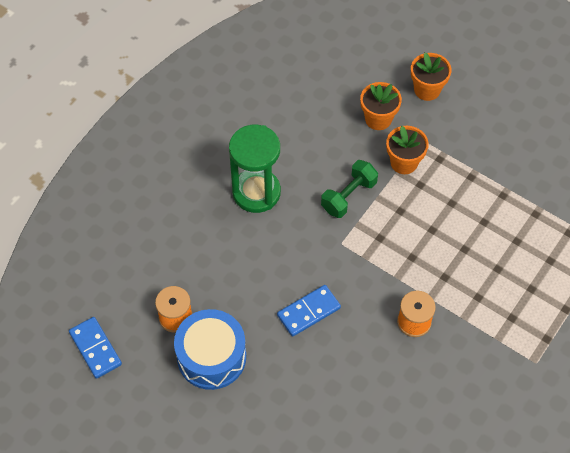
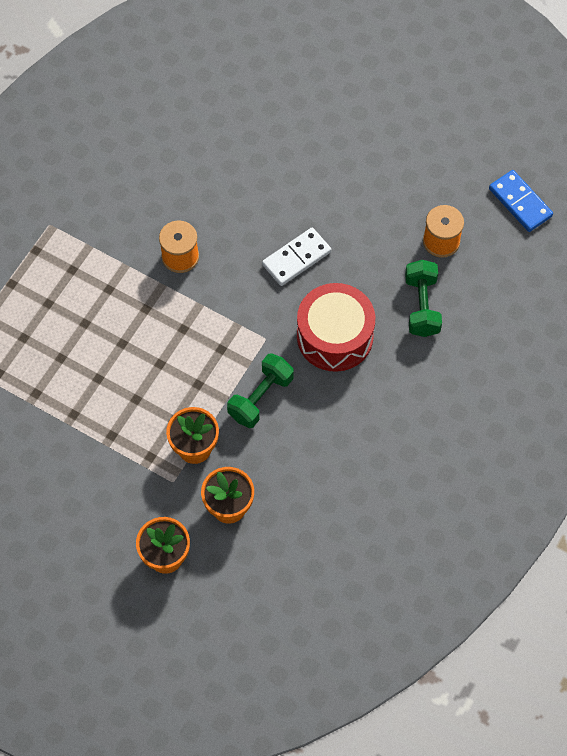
camera: 175 degrees right, 5 degrees up
blue drum [174,309,246,390] -> none
green hourglass [229,125,281,213] -> none
blue domino [277,285,341,337] -> white domino [262,228,331,286]
none -> red drum [297,283,375,372]
none -> green dumbbell [405,260,442,337]

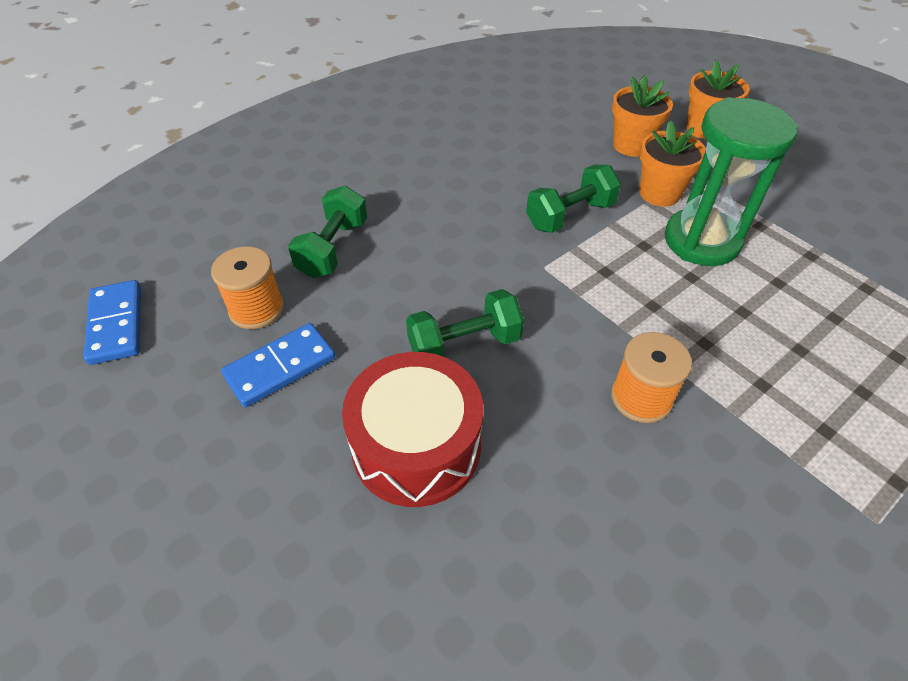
camera: 160 degrees left, 15 degrees down
white domino [262,228,331,286] -> green dumbbell [406,289,524,357]
red drum [297,283,375,372] -> red drum moved to [342,352,483,507]
none -> blue domino [221,323,336,407]
none -> green hourglass [665,97,798,266]

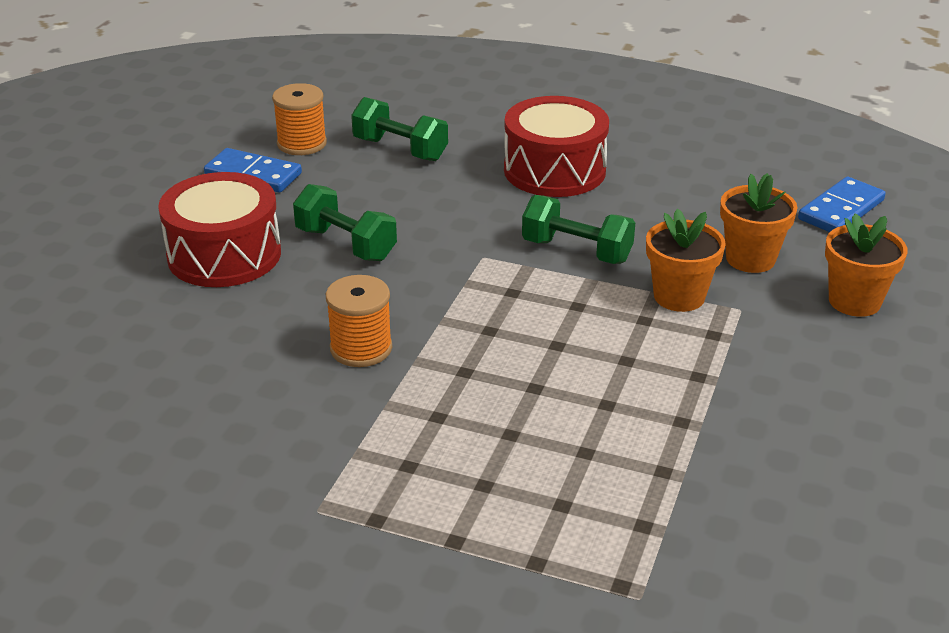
camera: 60 degrees right, 15 degrees down
blue domino [84,280,141,365] -> blue domino moved to [798,177,886,232]
green dumbbell [288,185,367,278] -> green dumbbell turned 45 degrees clockwise [351,97,448,161]
green hourglass [665,97,798,266] -> none
none -> red drum [504,96,609,197]

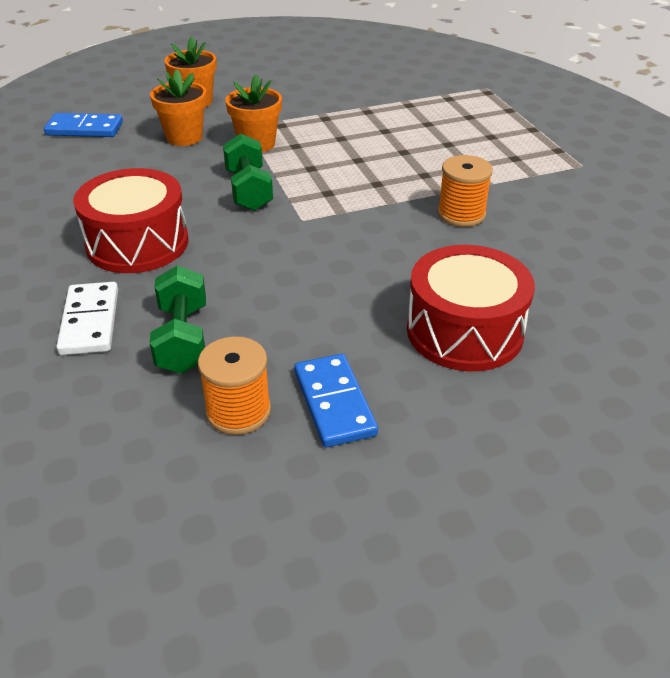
camera: 130 degrees left, 5 degrees up
green dumbbell [293,184,397,261] -> none
none -> white domino [56,282,118,355]

